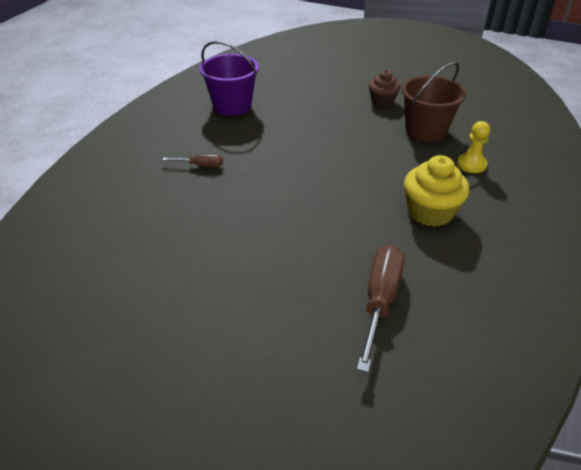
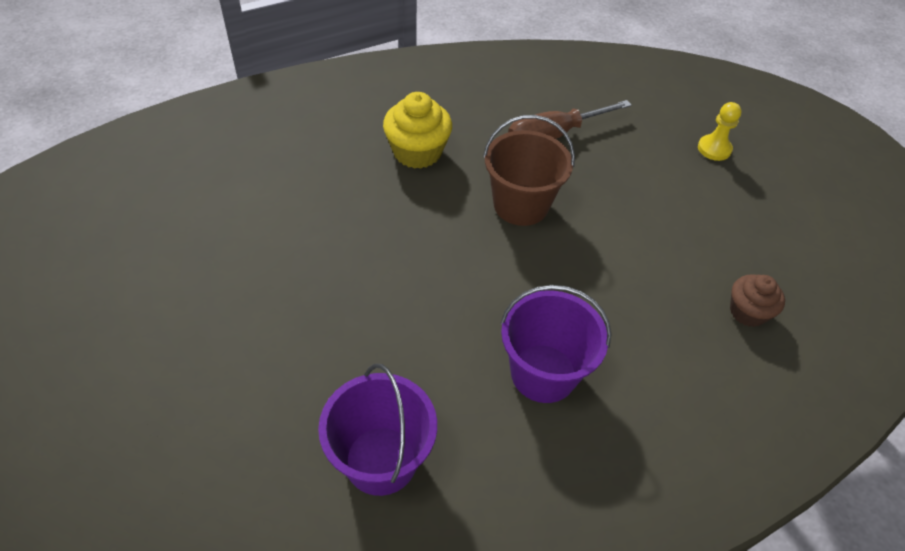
camera: 135 degrees left, 10 degrees up
brown screwdriver [162,154,223,167] -> purple bucket [500,285,611,403]
brown cupcake [369,70,400,107] -> brown cupcake moved to [730,274,785,327]
brown bucket [401,62,466,142] -> brown bucket moved to [483,115,575,226]
yellow pawn [457,121,490,173] -> yellow pawn moved to [698,102,742,161]

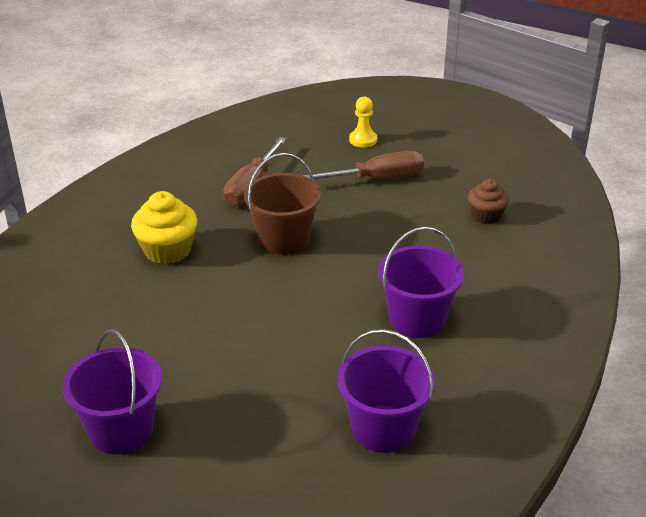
camera: 40 degrees left, 15 degrees down
none -> purple bucket [63,329,162,454]
none -> brown screwdriver [303,151,424,179]

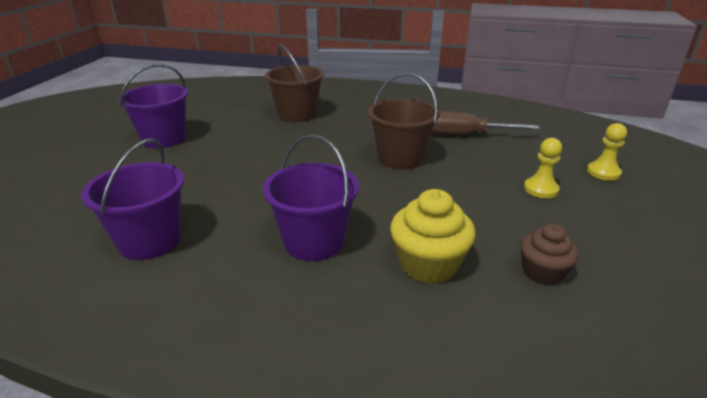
camera: 75 degrees right, 5 degrees down
yellow cupcake [131,191,197,264] -> yellow cupcake moved to [390,189,476,284]
brown screwdriver [303,151,424,179] -> yellow pawn [524,138,562,198]
none -> brown bucket [265,44,324,122]

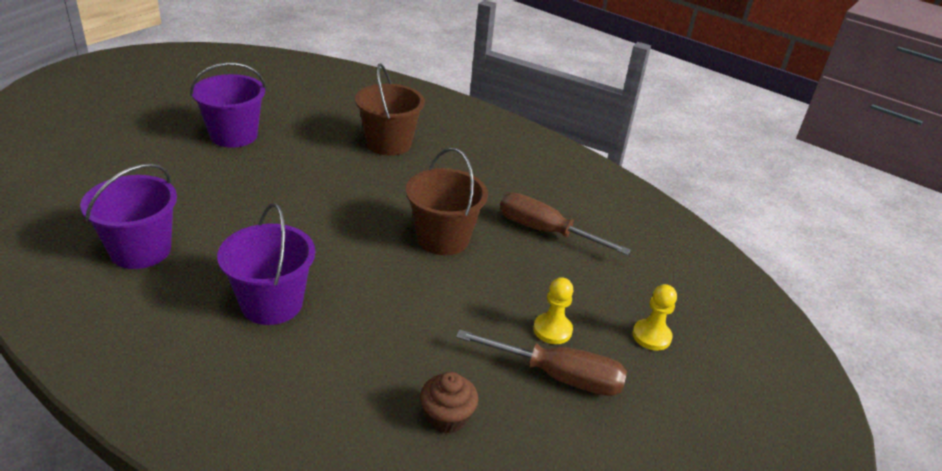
camera: 20 degrees right, 5 degrees up
yellow cupcake [390,189,476,284] -> none
none -> brown screwdriver [456,330,627,396]

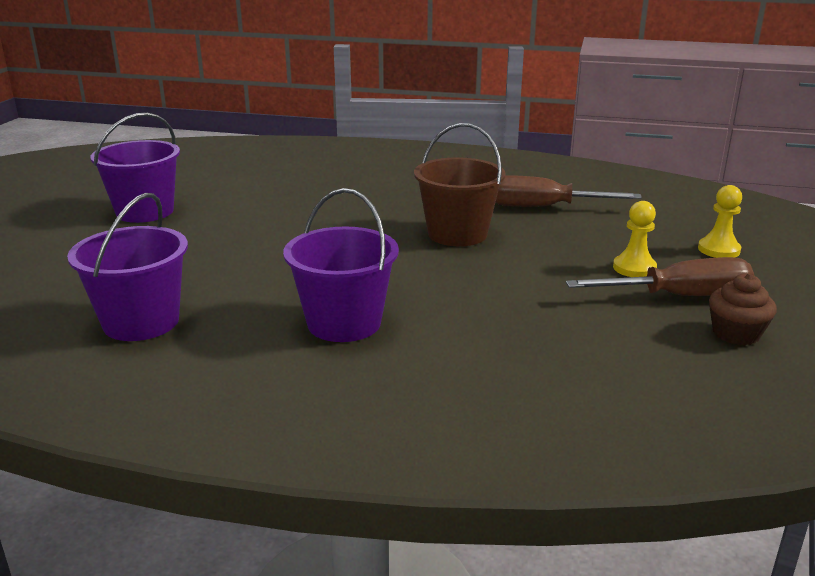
camera: 20 degrees left, 10 degrees down
brown bucket [355,63,425,156] -> none
brown cupcake [420,372,478,433] -> brown cupcake moved to [709,273,777,345]

